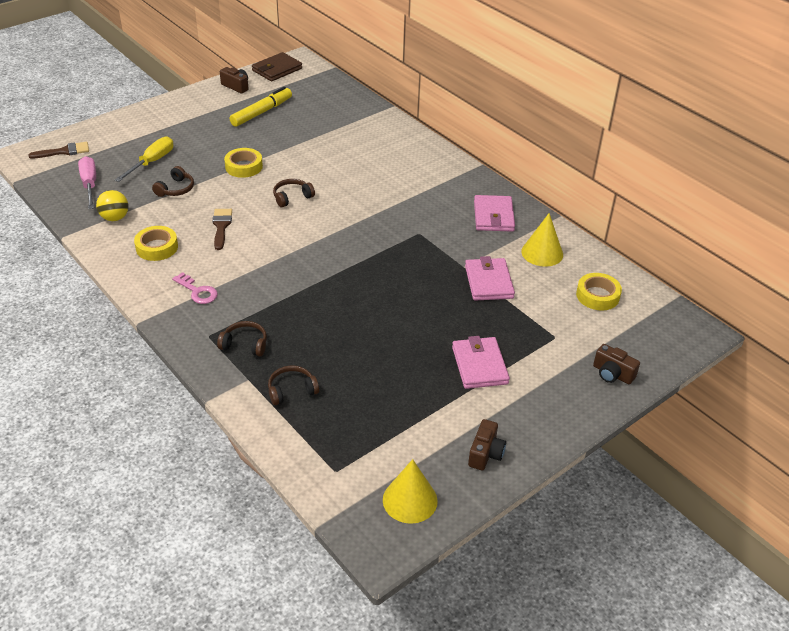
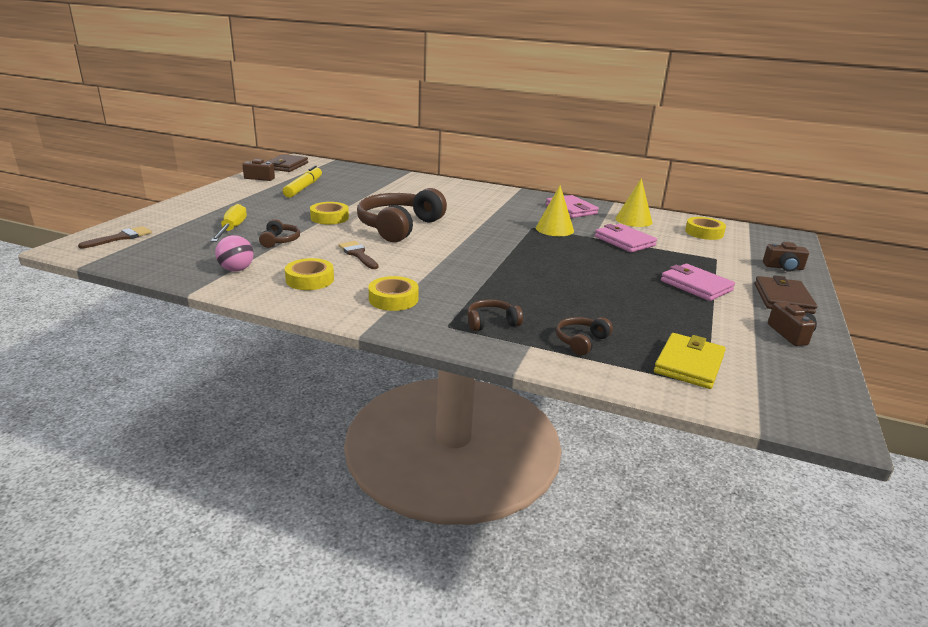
camera: 30 degrees left, 15 degrees down
pink screwdriver [78,156,96,209] -> none
yellow ball [96,190,129,221] -> pink ball [215,235,254,272]
pink key [172,272,218,304] -> yellow tape [369,276,419,311]
brown headphones [273,179,315,207] -> brown headphones [357,188,447,242], size x2.23
yellow cone [383,459,438,524] -> yellow cone moved to [536,185,574,236]
none -> yellow wallet [654,333,726,389]
none -> brown wallet [755,275,817,314]

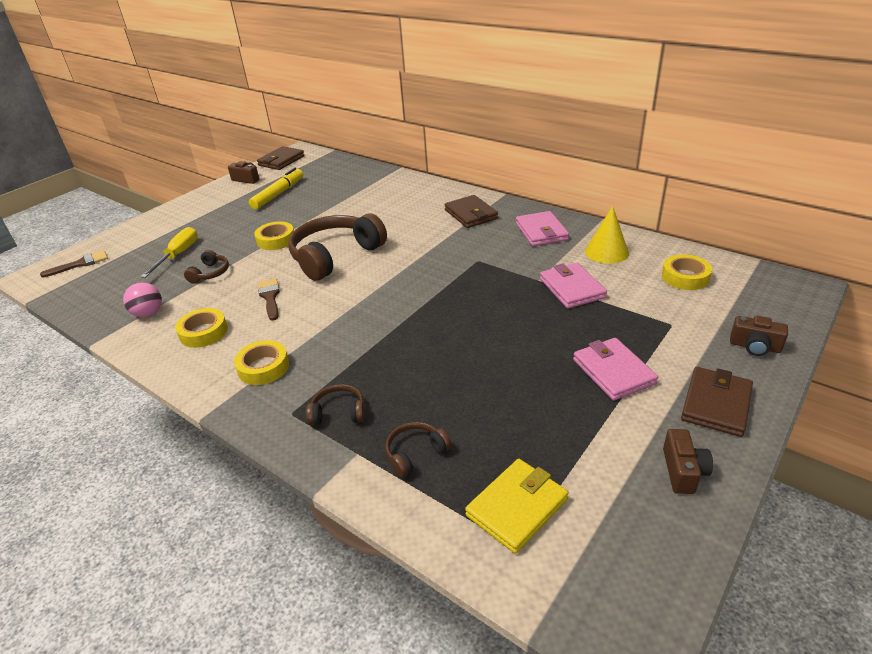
camera: 20 degrees right, 10 degrees up
yellow cone [536,185,574,236] -> none
none -> brown wallet [444,195,498,228]

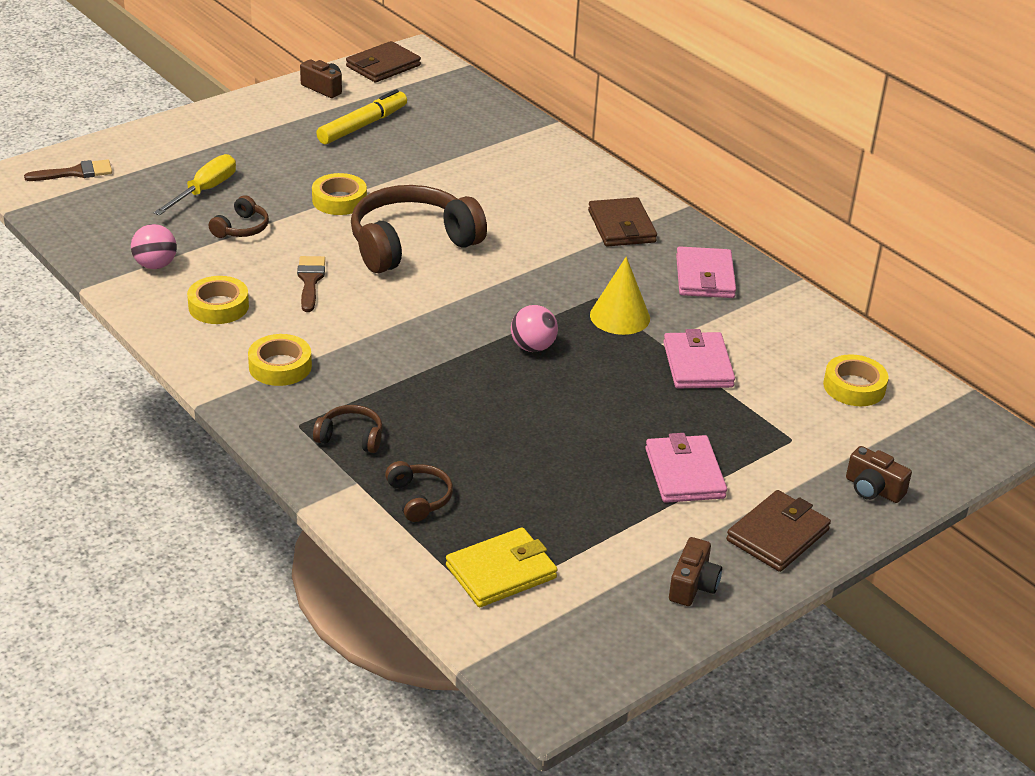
camera: 10 degrees right, 0 degrees up
brown headphones [385,422,452,478] -> brown headphones turned 90 degrees clockwise [385,461,453,522]
yellow cone [585,206,629,264] -> yellow cone moved to [590,257,650,335]
none -> pink ball [511,305,558,352]

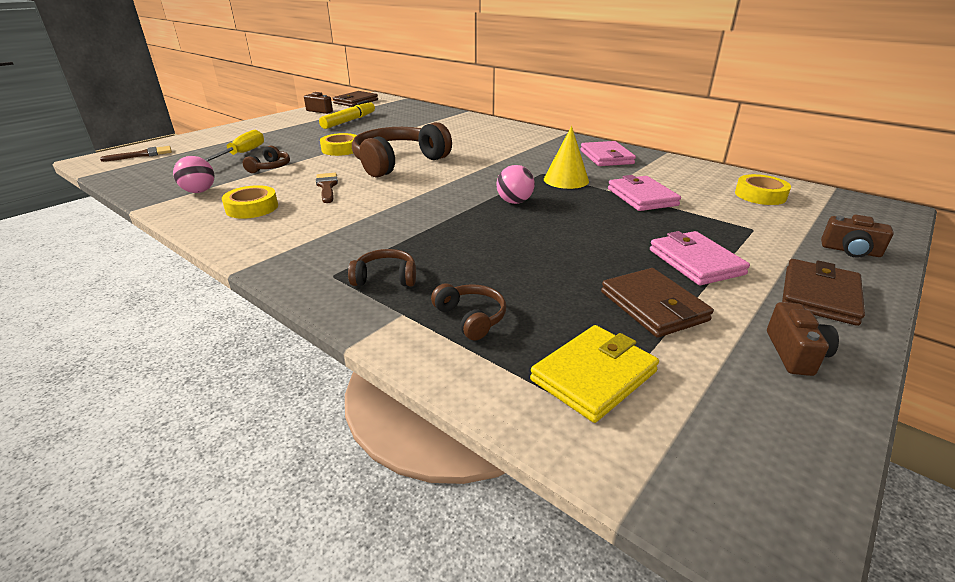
camera: 10 degrees left, 5 degrees down
yellow tape [248,334,312,386] -> none
brown wallet [588,197,657,246] -> brown wallet moved to [601,268,714,338]

